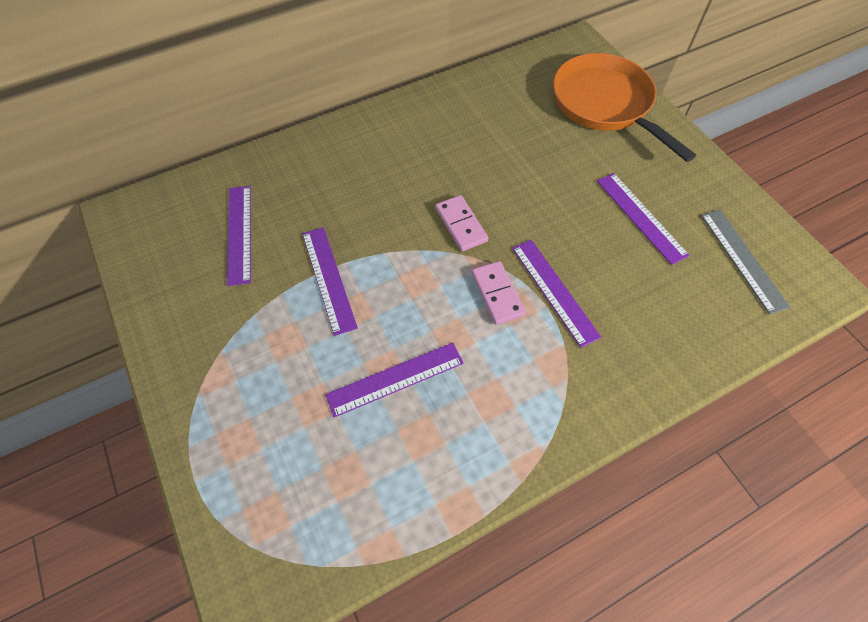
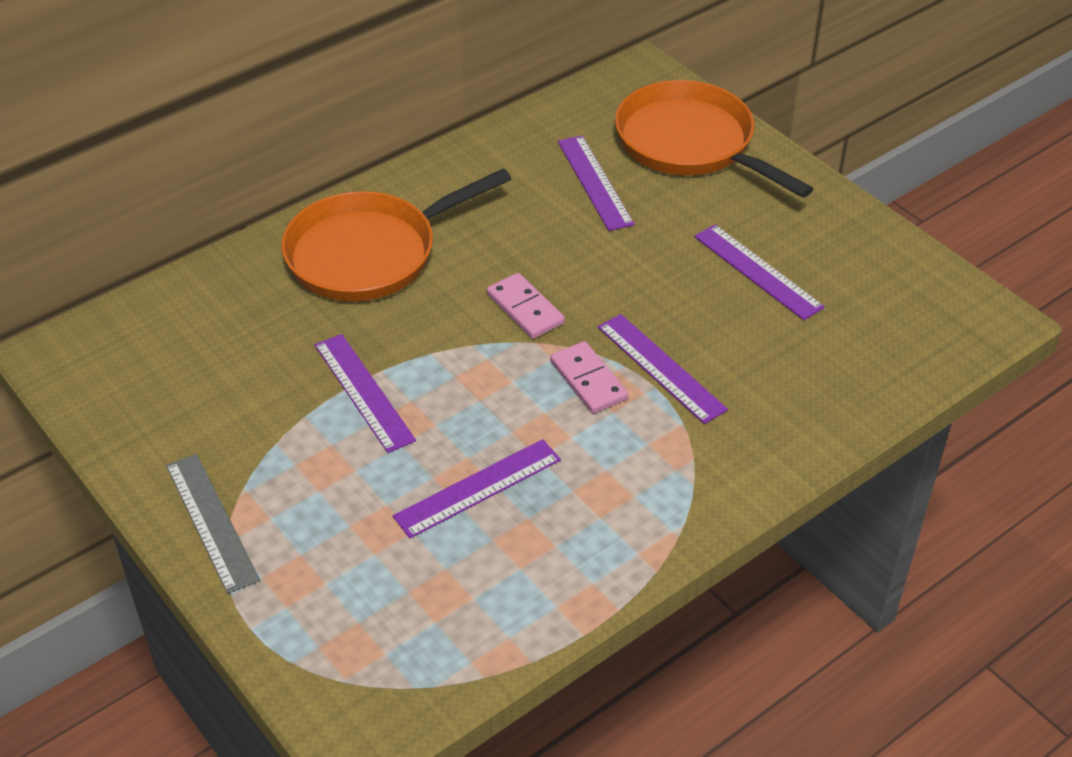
camera: 10 degrees left, 15 degrees down
purple ruler [227,186,251,286] -> purple ruler moved to [558,136,635,231]
grey ruler [701,210,790,314] -> grey ruler moved to [166,454,260,594]
none -> orange pan [281,169,511,301]

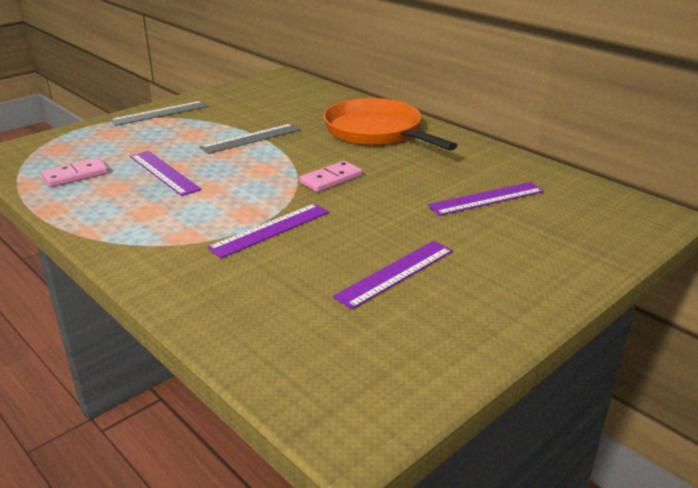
camera: 85 degrees right, 15 degrees down
purple ruler [315,334,416,453] -> grey ruler [200,123,300,154]
pink domino [550,341,628,414] -> pink domino moved to [41,158,108,187]
orange pan [615,80,813,198] -> none

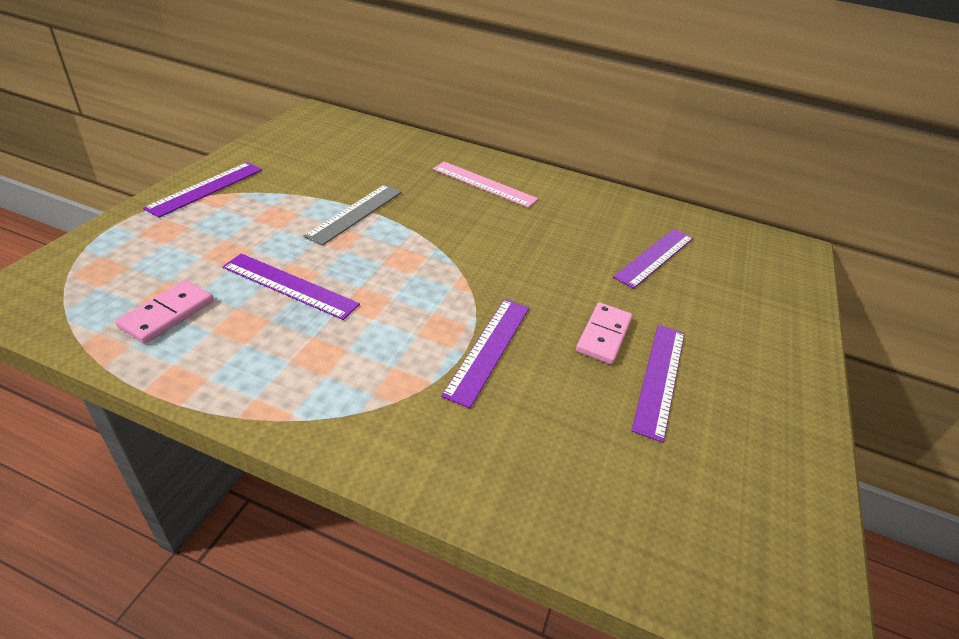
camera: 30 degrees left, 10 degrees up
grey ruler [110,101,208,126] -> purple ruler [143,162,262,218]
pink domino [299,161,362,192] -> pink domino moved to [576,302,633,364]
orange pan [323,98,457,150] -> pink ruler [433,162,538,208]

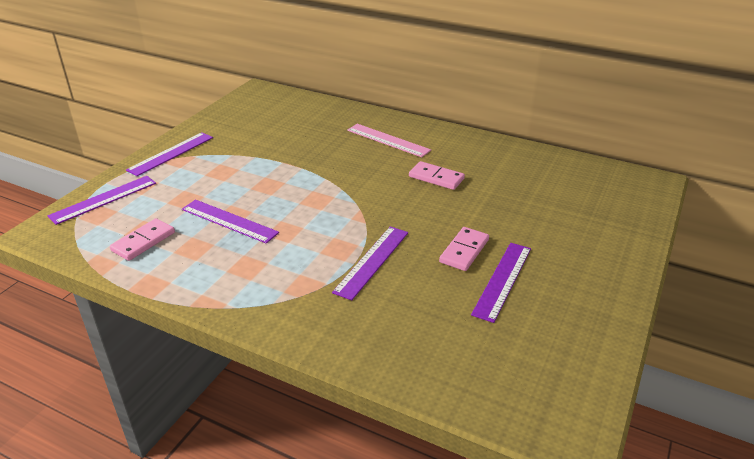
camera: 10 degrees right, 5 degrees down
grey ruler [303,184,402,246] -> none
purple ruler [613,229,693,289] -> purple ruler moved to [48,176,156,225]
none -> pink domino [409,161,465,190]

